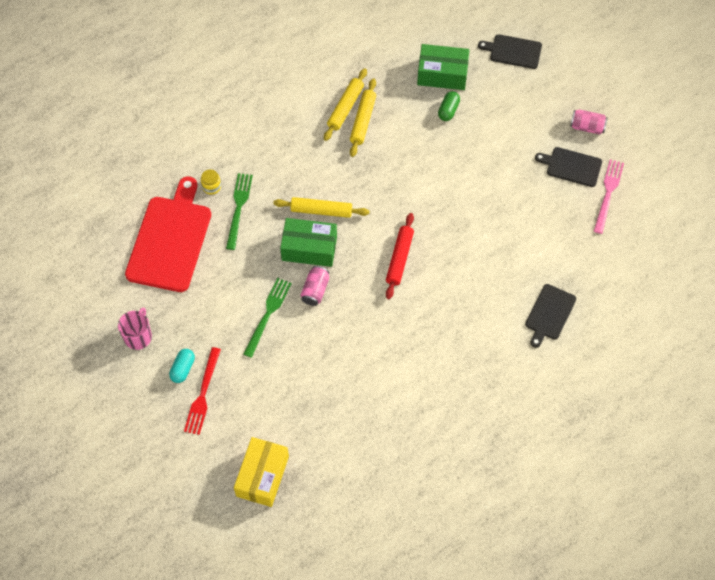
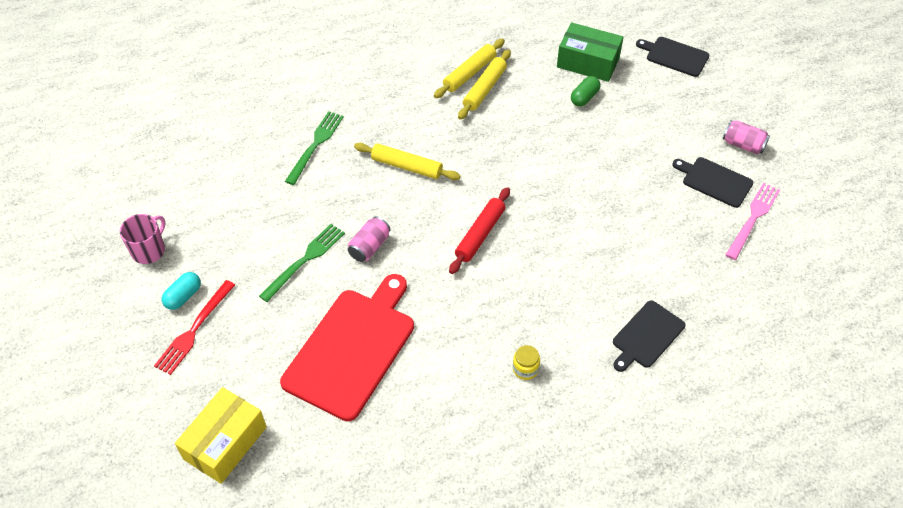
camera: 15 degrees right, 10 degrees down
red cutting board [125,176,211,292] -> red cutting board moved to [280,274,414,421]
yellow jar [201,169,221,195] -> yellow jar moved to [513,345,540,380]
green box [280,218,337,267] -> none

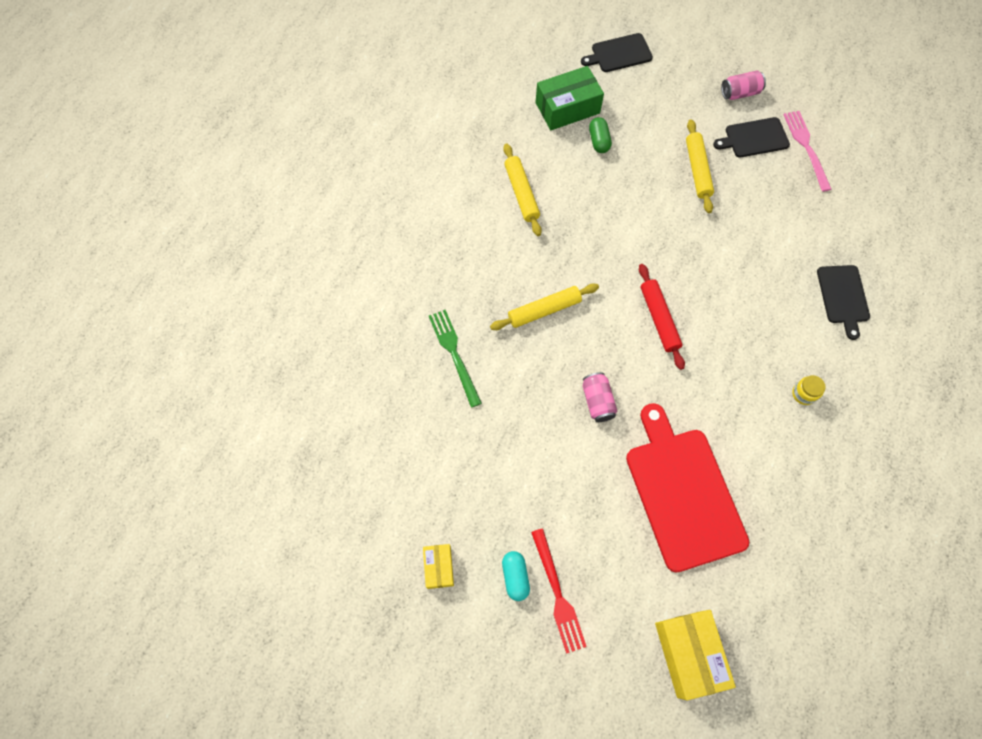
camera: 45 degrees left, 15 degrees up
pink mug [120,214,165,264] -> yellow box [423,544,454,589]
green fork [259,224,345,302] -> none
yellow rolling pin [434,39,505,98] -> yellow rolling pin moved to [686,119,714,213]

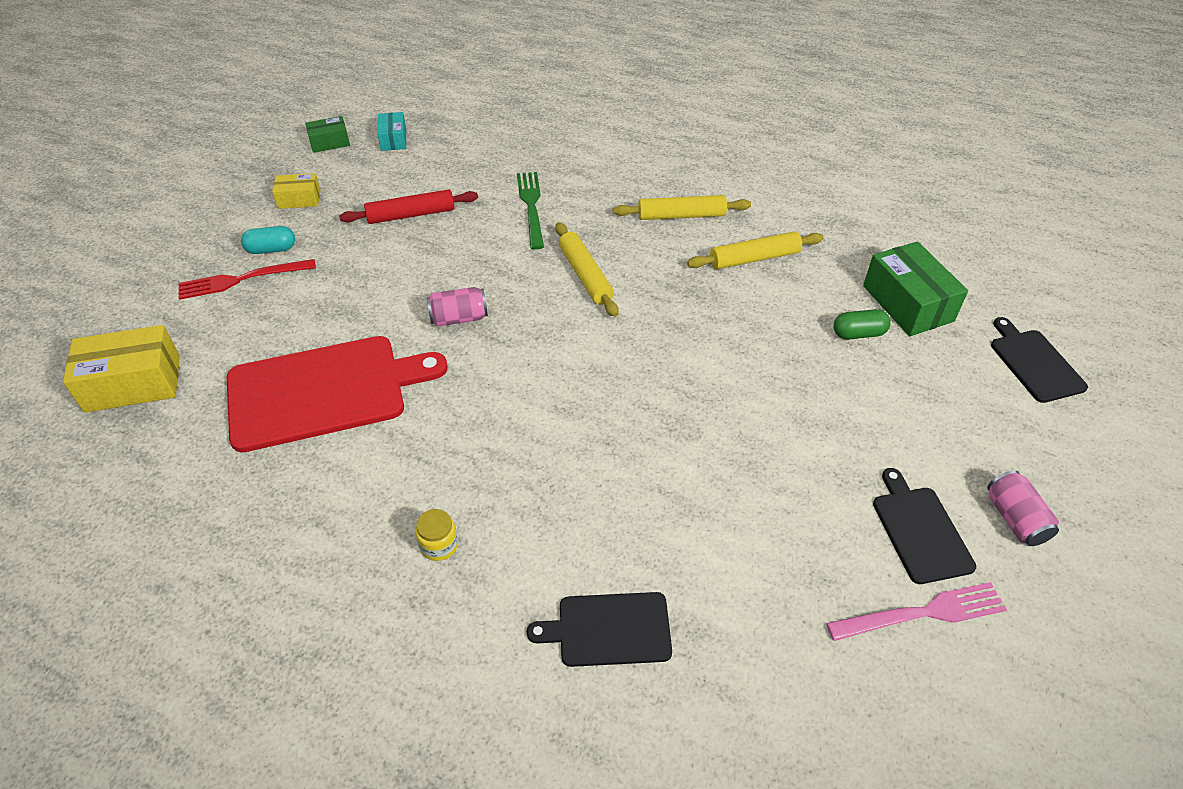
camera: 90 degrees right, 20 degrees down
green fork [429,310,482,408] -> green fork turned 75 degrees counterclockwise [517,172,544,250]
red rolling pin [639,264,685,370] -> red rolling pin moved to [339,189,478,224]
yellow rolling pin [686,119,714,213] -> yellow rolling pin moved to [614,195,751,220]
none -> green box [305,116,350,153]
none -> turquoise box [377,112,406,151]

